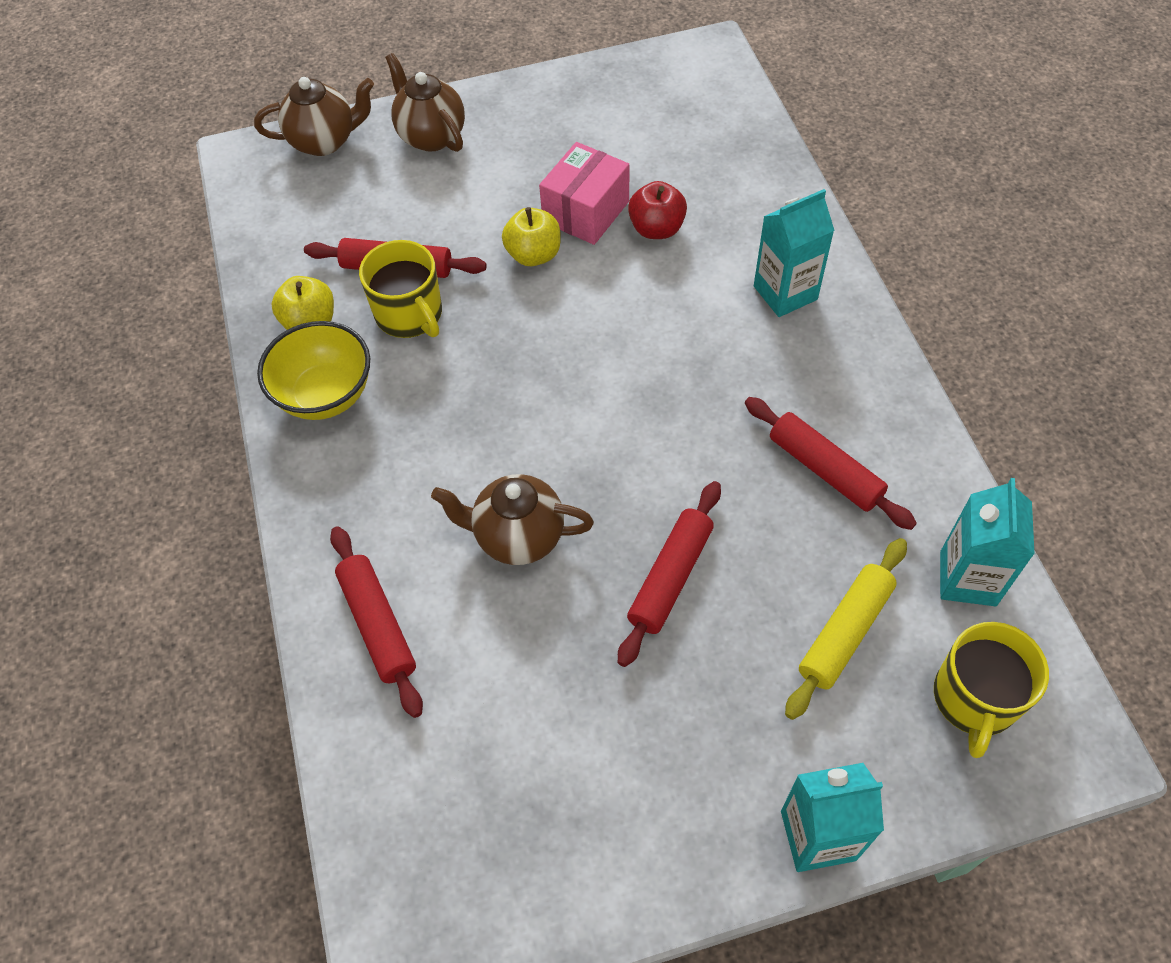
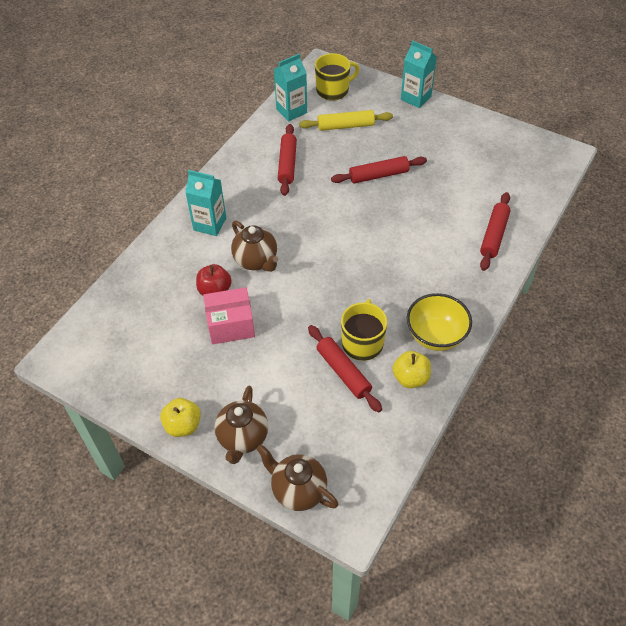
camera: 135 degrees left, 5 degrees down
brown teapot [431,474,594,565] -> brown teapot moved to [231,221,278,272]
yellow apple [502,207,561,266] -> yellow apple moved to [160,398,201,437]

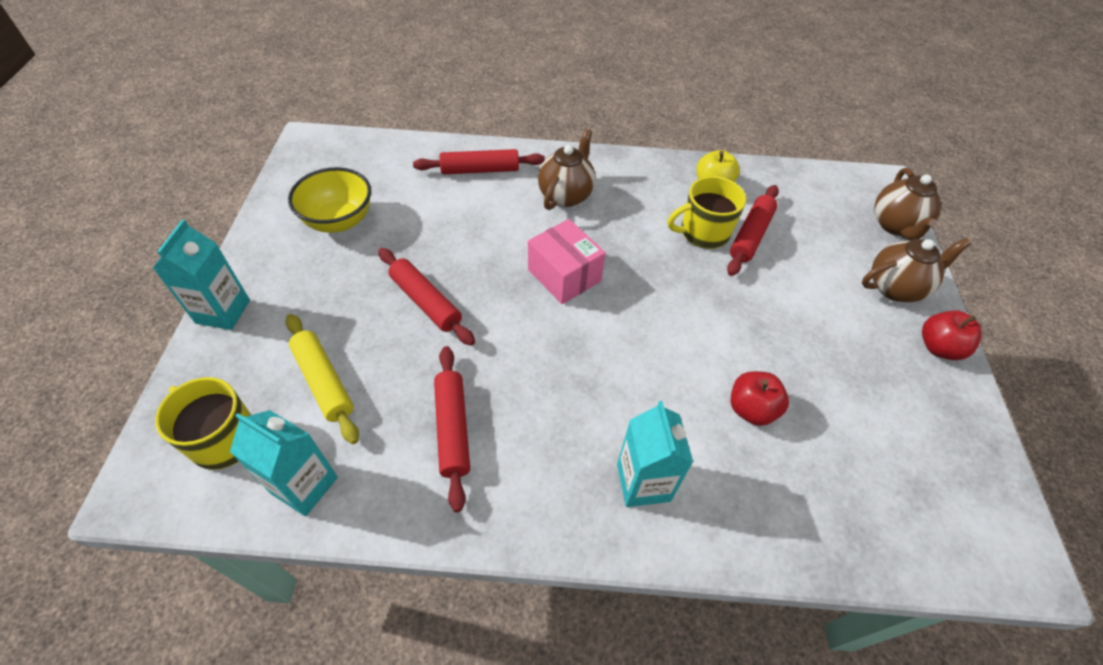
camera: 120 degrees left, 0 degrees up
yellow apple [160,398,201,437] -> red apple [922,310,982,360]
pink box [203,287,255,344] -> pink box moved to [528,219,606,304]
brown teapot [231,221,278,272] -> brown teapot moved to [538,128,596,210]
red rolling pin [278,124,297,196] -> red rolling pin turned 75 degrees counterclockwise [434,346,470,512]
yellow bowl [407,293,472,351] -> yellow bowl moved to [288,167,371,233]

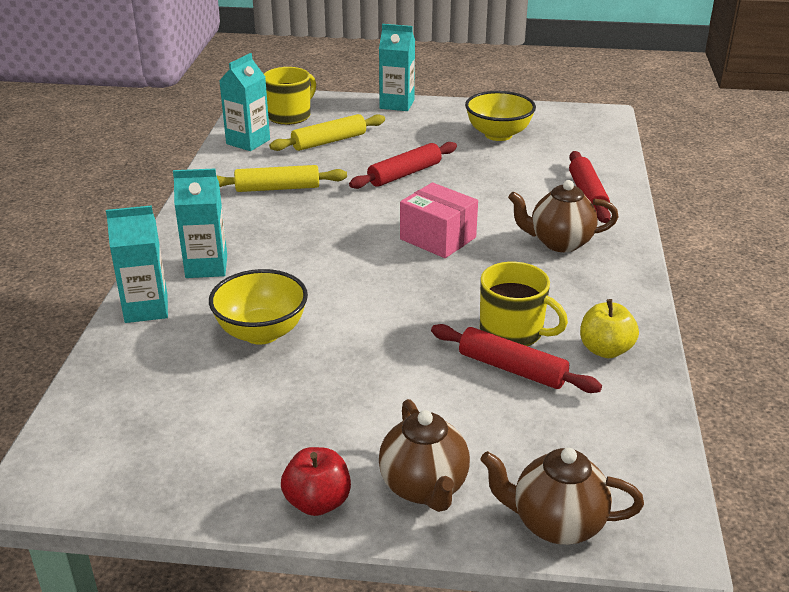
camera: 95 degrees right, 20 degrees down
red rolling pin [434,346,470,512] -> yellow rolling pin [217,165,347,192]
pink box [528,219,606,304] -> pink box turned 75 degrees clockwise [400,182,478,258]
brown teapot [538,128,596,210] -> brown teapot turned 150 degrees clockwise [508,180,619,252]
yellow mug [668,176,746,249] -> yellow mug turned 135 degrees clockwise [480,262,568,346]
red apple [730,371,789,426] -> yellow bowl [209,269,308,344]
none -> turquoise carton [106,205,168,323]

